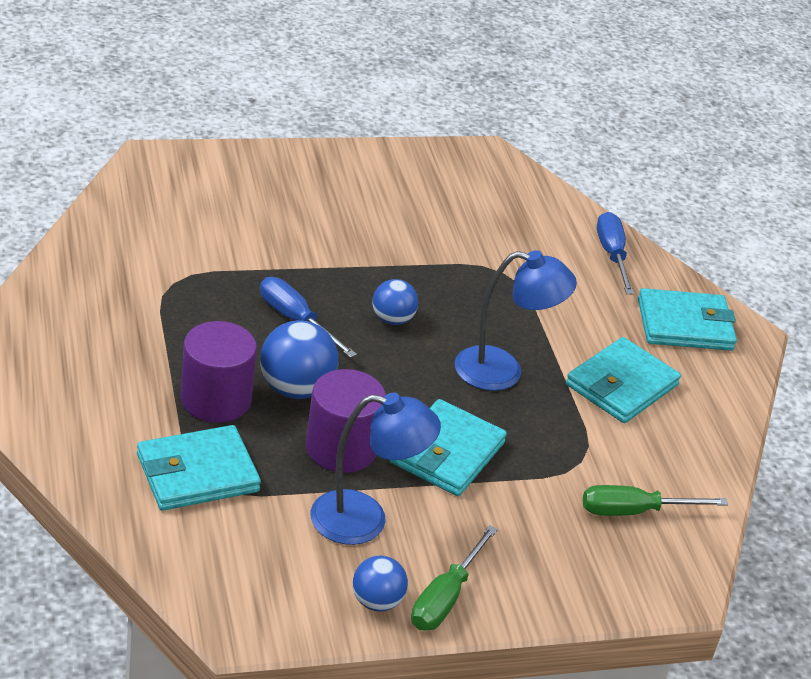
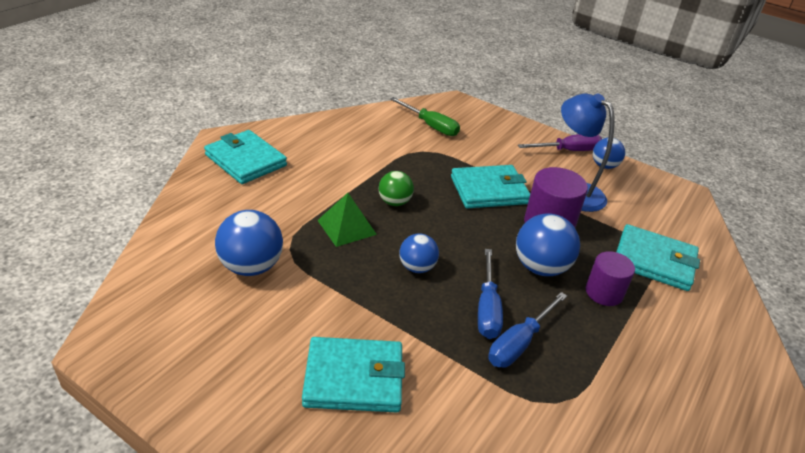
camera: 130 degrees left, 0 degrees up
purple cylinder [180,321,257,423] -> purple cylinder [586,251,635,306], size x0.67
green screwdriver [411,525,498,631] -> purple screwdriver [518,134,602,151]
blue lamp [455,250,577,391] -> green ball [379,171,414,206]
turquoise wallet [566,337,681,423] -> turquoise wallet moved to [302,337,405,412]
blue screwdriver [597,212,634,295] -> blue screwdriver moved to [488,292,567,368]
none -> blue ball [215,210,283,276]
none -> green pyramid [317,193,377,247]

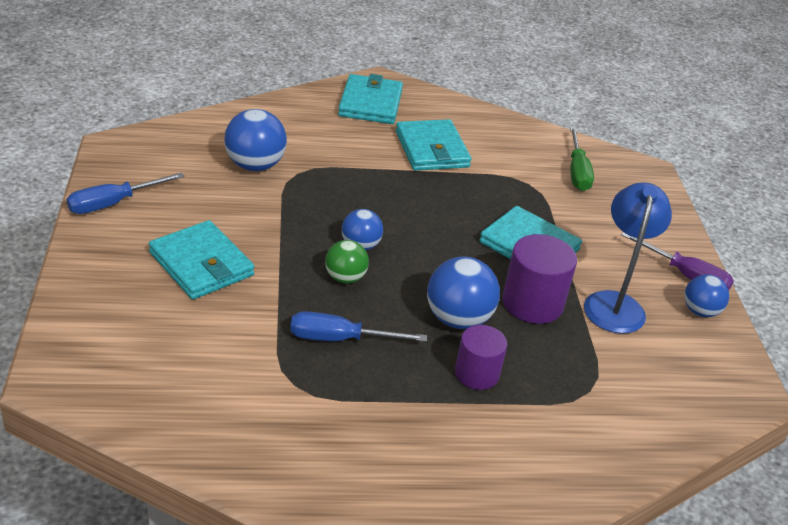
camera: 50 degrees right, 0 degrees up
green pyramid [317,193,377,247] -> none
green ball [379,171,414,206] -> green ball moved to [325,240,369,284]
blue screwdriver [478,249,503,339] -> blue screwdriver moved to [67,172,185,214]
turquoise wallet [616,224,700,291] -> turquoise wallet moved to [396,119,472,171]

